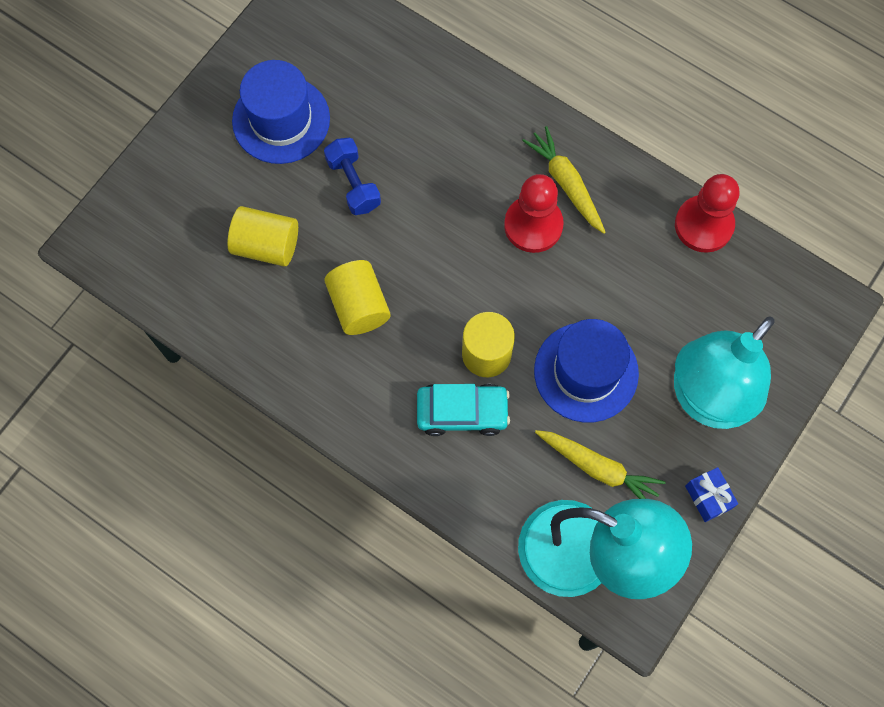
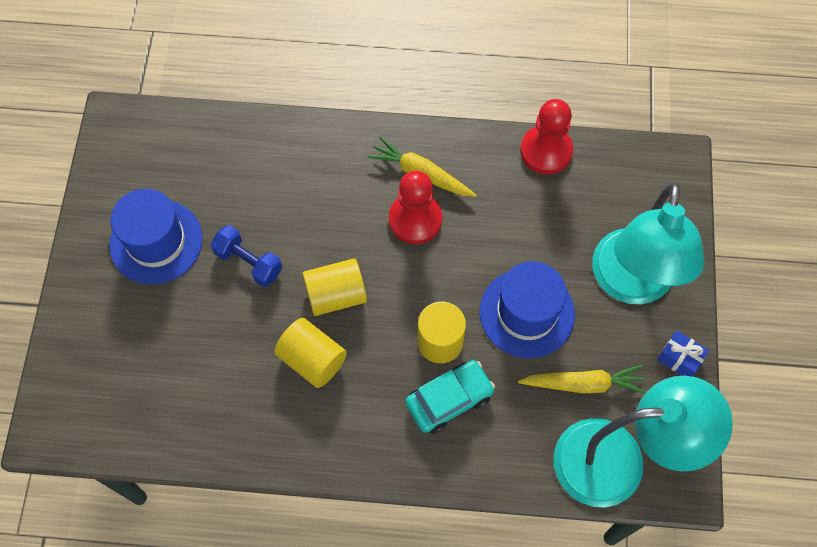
camera: 30 degrees left, 5 degrees down
yellow cylinder [227,206,298,267] -> yellow cylinder moved to [303,258,367,316]

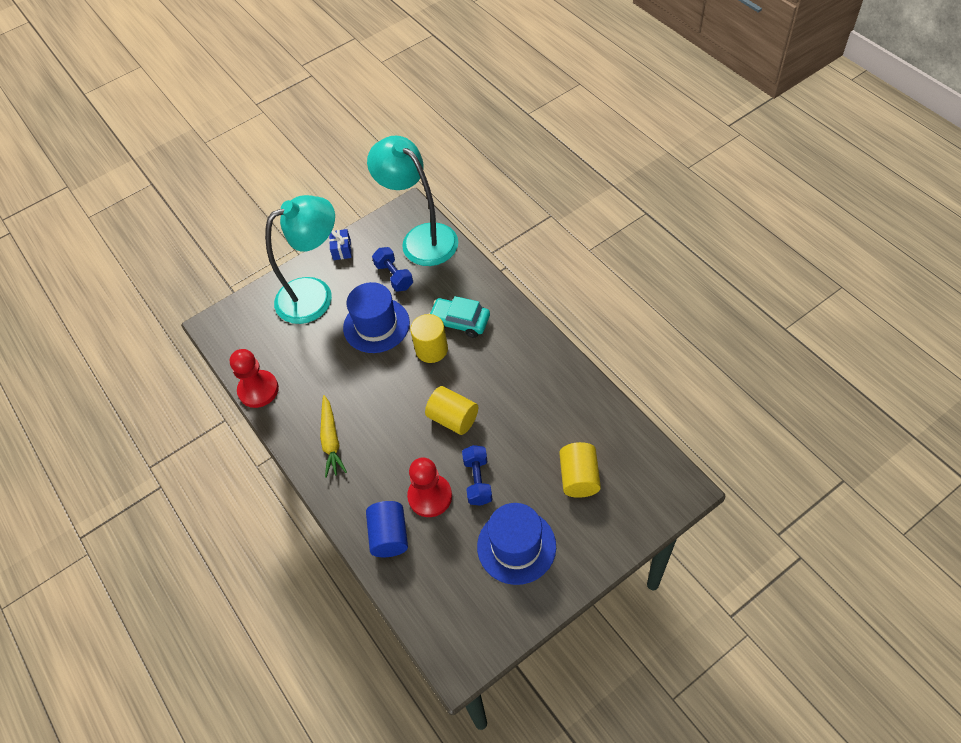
camera: 125 degrees left, 10 degrees down
yellow cylinder [274,318,347,388] -> yellow cylinder moved to [559,442,601,498]
red pawn [389,171,442,244] -> red pawn moved to [407,457,452,517]
yellow carrot [518,365,646,393] -> blue dumbbell [372,247,413,292]
none -> blue cylinder [366,501,408,557]

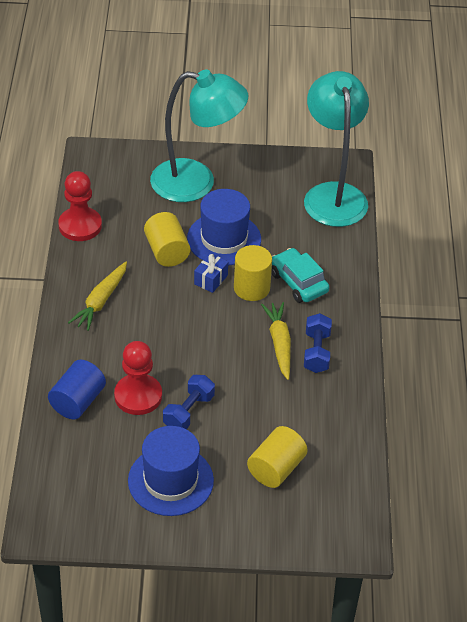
camera: 30 degrees right, 10 degrees down
blue gift [329,229,352,260] -> blue gift moved to [194,253,228,293]
blue dumbbell [372,247,413,292] -> blue dumbbell moved to [304,313,332,373]
yellow cylinder [425,386,478,435] -> yellow cylinder moved to [144,212,190,267]
none -> yellow carrot [261,302,291,380]

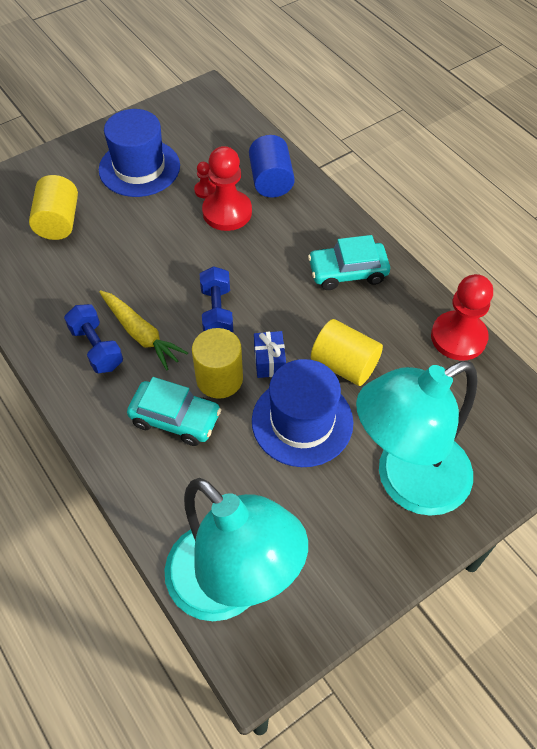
camera: 145 degrees right, 10 degrees up
yellow carrot [68,262,127,331] -> turquoise car [308,235,390,290]
blue dumbbell [163,375,215,429] -> blue dumbbell moved to [200,266,233,332]
none -> red pawn [194,162,216,199]

